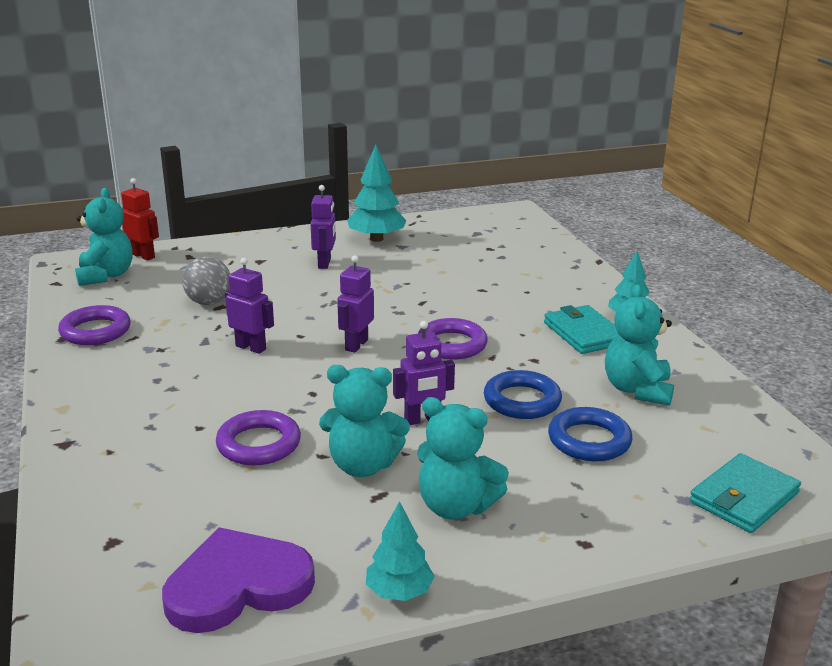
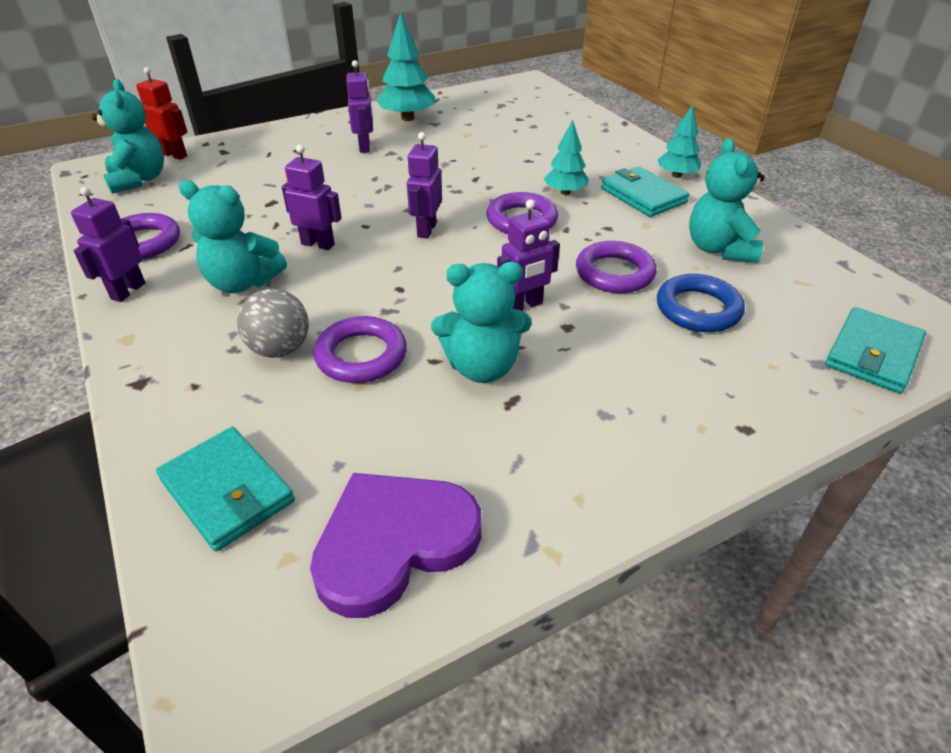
camera: 10 degrees left, 15 degrees up
grey ball [182,257,230,305] -> grey ball moved to [237,289,309,358]
turquoise tree [366,501,435,601] -> turquoise tree moved to [544,120,589,195]
turquoise teddy bear [417,397,509,520] -> turquoise teddy bear moved to [179,180,287,293]
blue ring [484,370,562,419] -> purple ring [576,241,657,293]
none -> purple robot [71,187,145,302]
none -> turquoise wallet [156,427,295,552]

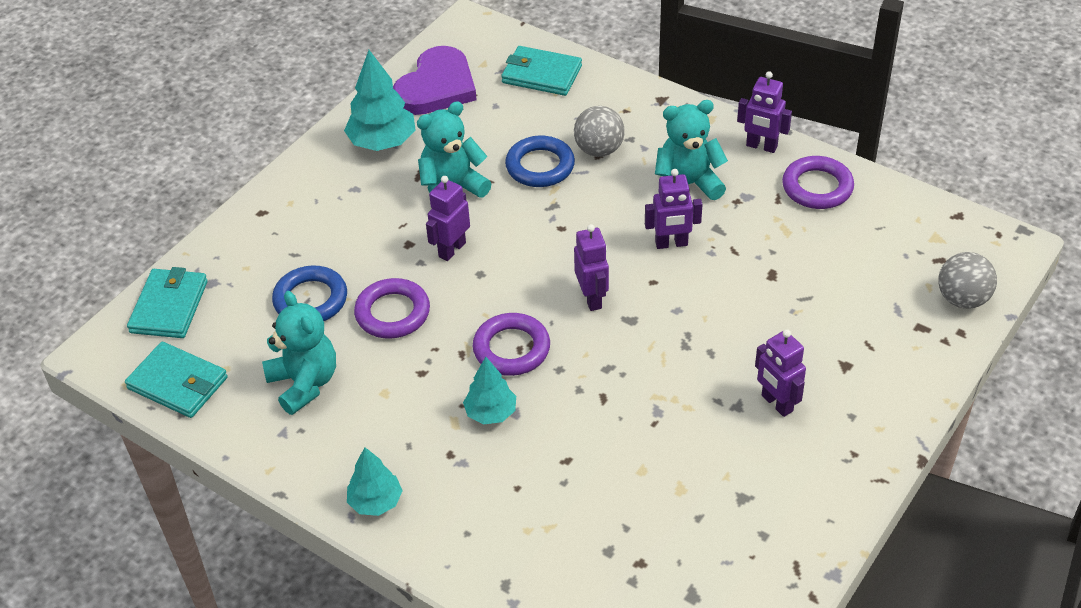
camera: 155 degrees right, 5 degrees up
purple robot [71,187,145,302] -> purple robot turned 120 degrees clockwise [737,71,792,153]
turquoise teddy bear [92,79,164,193] -> none
red robot [136,67,188,160] -> grey ball [938,252,997,309]
purple ring [313,316,407,383] -> blue ring [505,135,575,187]
turquoise tree [377,12,435,121] -> turquoise tree moved to [344,50,416,151]
turquoise wallet [601,166,689,217] -> turquoise wallet moved to [125,342,228,418]

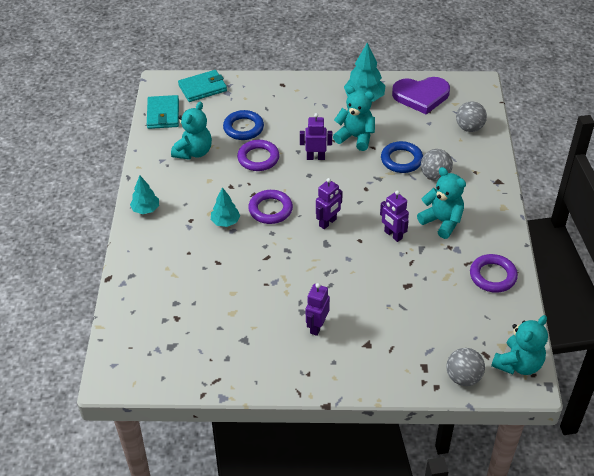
camera: 55 degrees right, 0 degrees up
turquoise wallet [501,46,582,96] -> grey ball [456,102,487,132]
purple robot [737,71,792,153] -> none
none -> turquoise teddy bear [491,315,548,375]

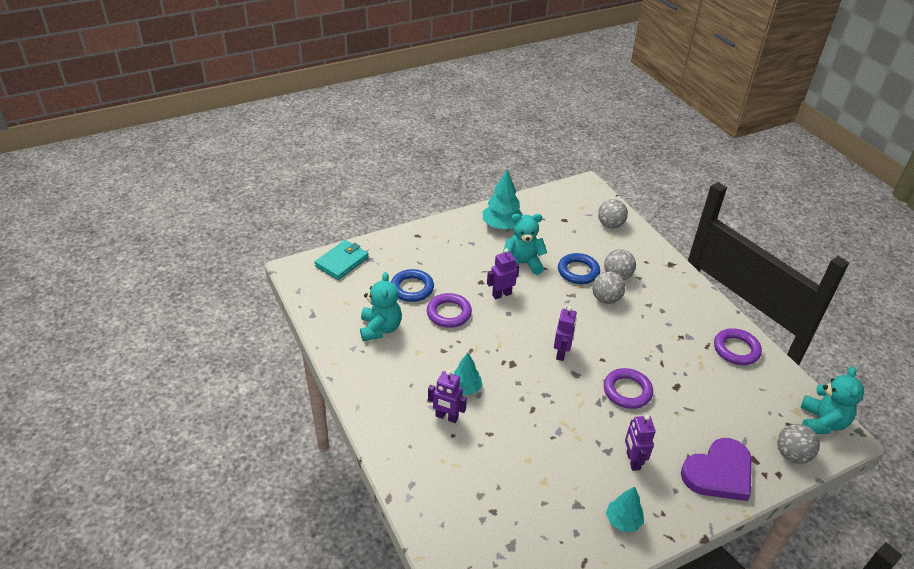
camera: 30 degrees left, 5 degrees down
turquoise tree [130,175,159,214] -> turquoise tree moved to [606,486,644,532]
turquoise wallet [147,95,179,129] -> none
purple ring [248,190,293,224] -> purple ring moved to [604,368,653,409]
purple robot [380,190,409,242] -> purple robot moved to [428,370,467,423]
purple heart [392,77,450,114] -> purple heart moved to [681,438,752,501]
turquoise teddy bear [417,167,466,239] -> none
none -> grey ball [592,271,625,304]

